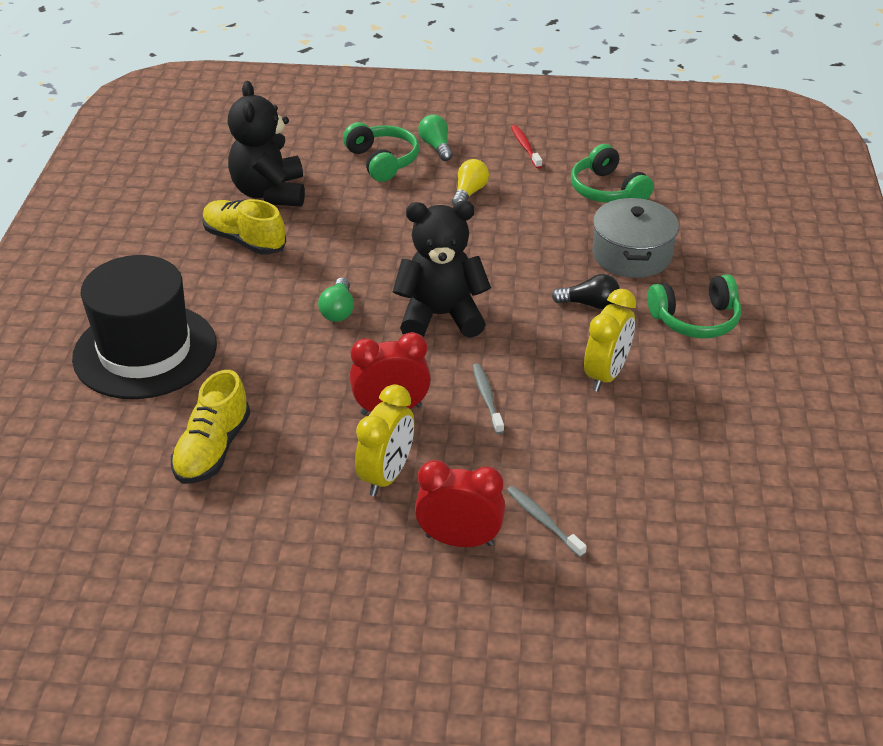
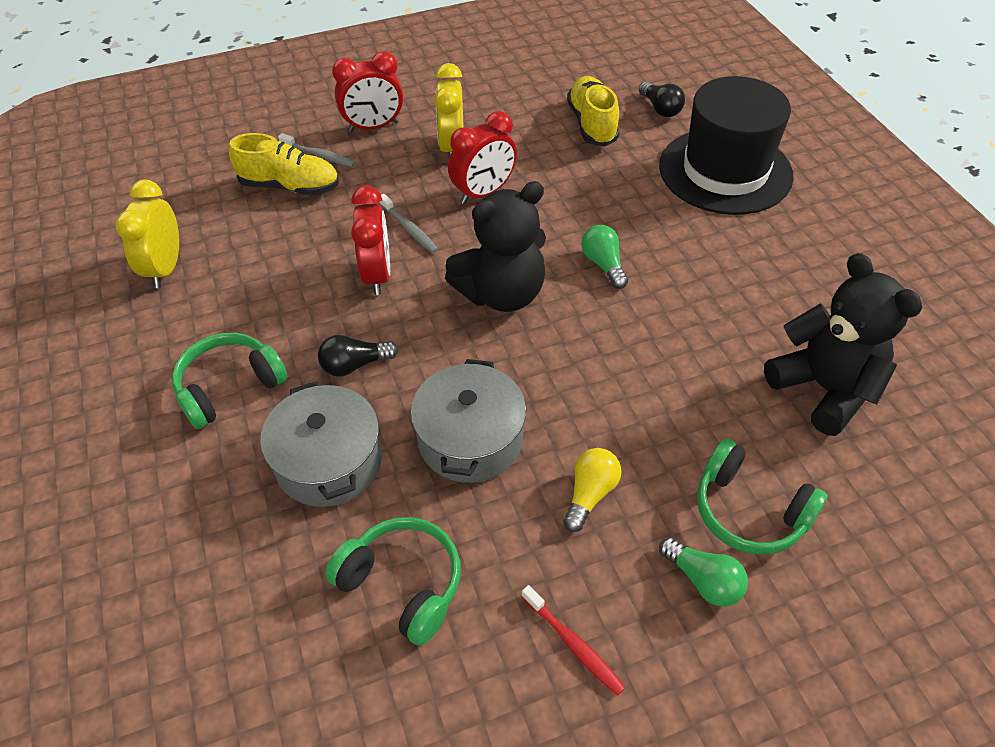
camera: 155 degrees right, 10 degrees up
yellow shoe [202,199,286,255] -> yellow shoe moved to [229,133,339,195]
yellow light bulb [452,159,489,206] -> yellow light bulb turned 150 degrees counterclockwise [563,448,622,532]
yellow clock [584,289,636,392] -> yellow clock moved to [115,180,179,288]
none -> red clock [351,186,390,295]
none -> grey pot [411,359,526,483]
none -> black light bulb [639,82,685,117]

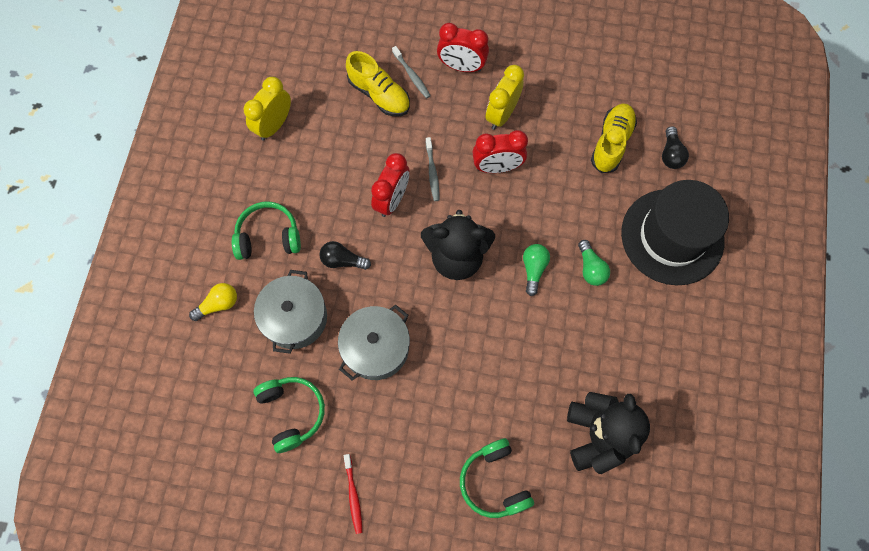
camera: 30 degrees right, 20 degrees up
yellow light bulb [563,448,622,532] -> yellow light bulb moved to [189,283,237,321]
green light bulb [659,537,748,607] -> green light bulb moved to [578,240,610,286]

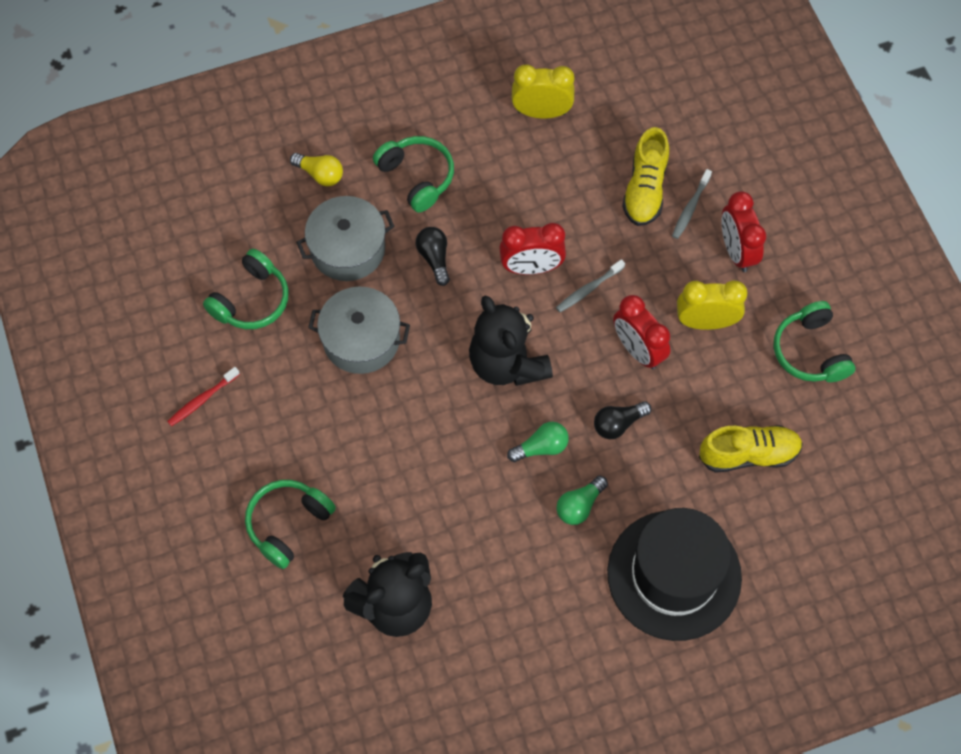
camera: 60 degrees right, 5 degrees down
black light bulb [662,126,689,169] -> black light bulb moved to [594,401,651,439]
none -> green headphones [773,301,855,382]

